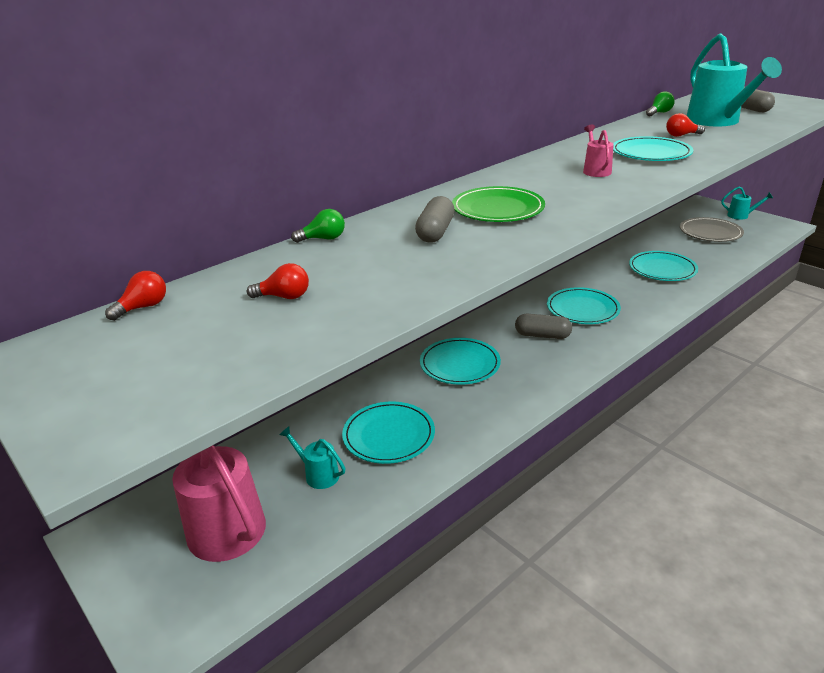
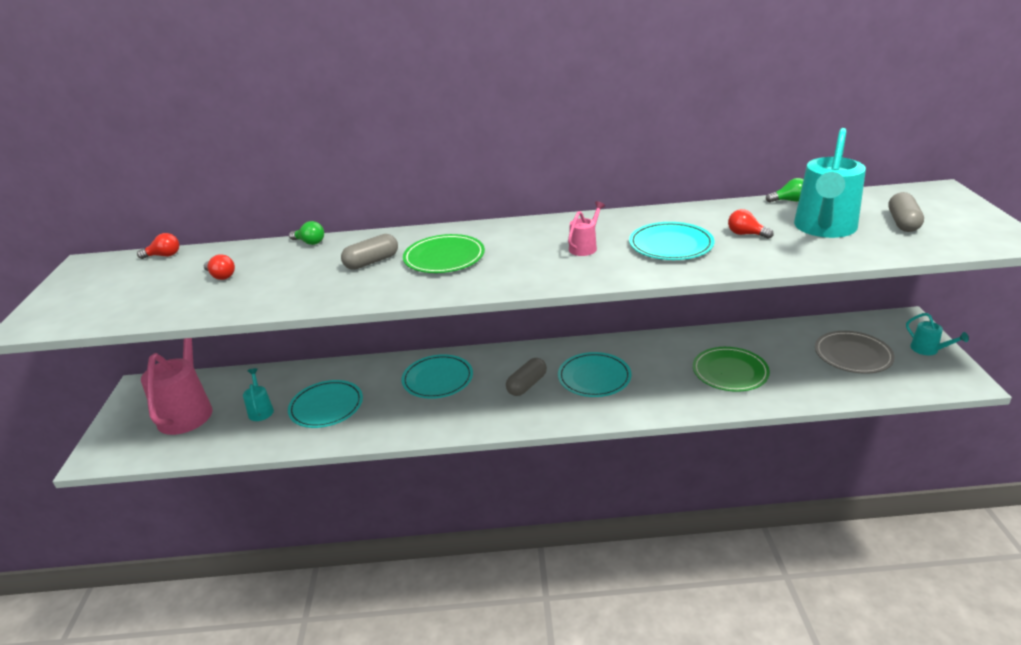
camera: 40 degrees right, 0 degrees up
grey capsule [515,314,572,339] -> grey capsule turned 75 degrees clockwise [506,358,547,396]
turquoise plate [629,251,698,281] -> green plate [693,347,770,392]

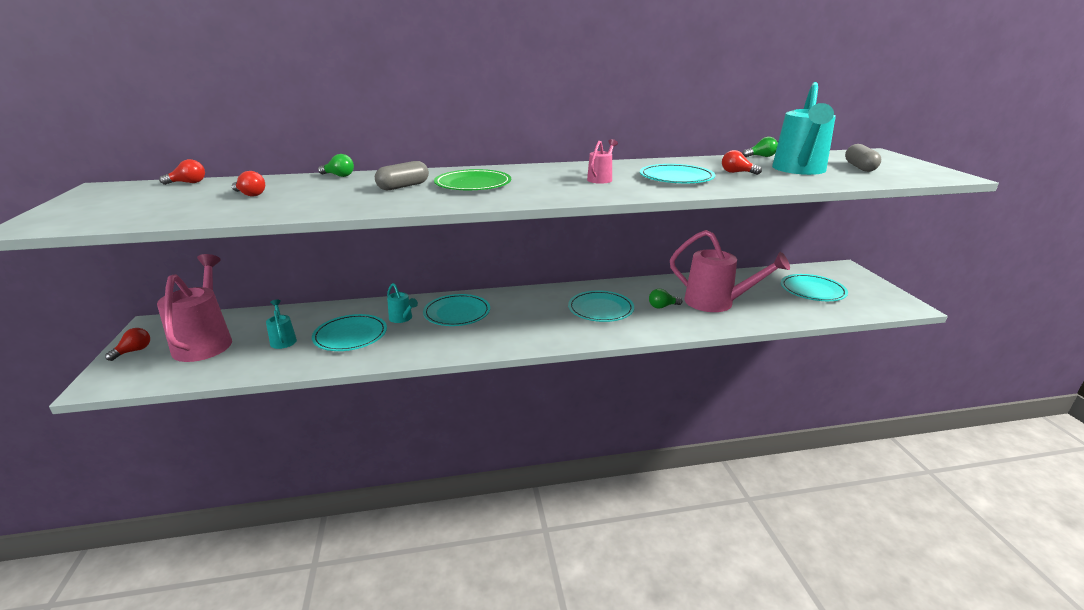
camera: 10 degrees left, 5 degrees down
grey capsule [506,358,547,396] -> none
green plate [693,347,770,392] -> pink watering can [670,230,790,312]
grey plate [815,331,895,374] -> turquoise plate [781,274,848,301]
turquoise watering can [906,313,969,355] -> turquoise watering can moved to [387,283,418,323]
none -> red light bulb [105,328,150,361]
none -> green light bulb [649,289,682,309]

